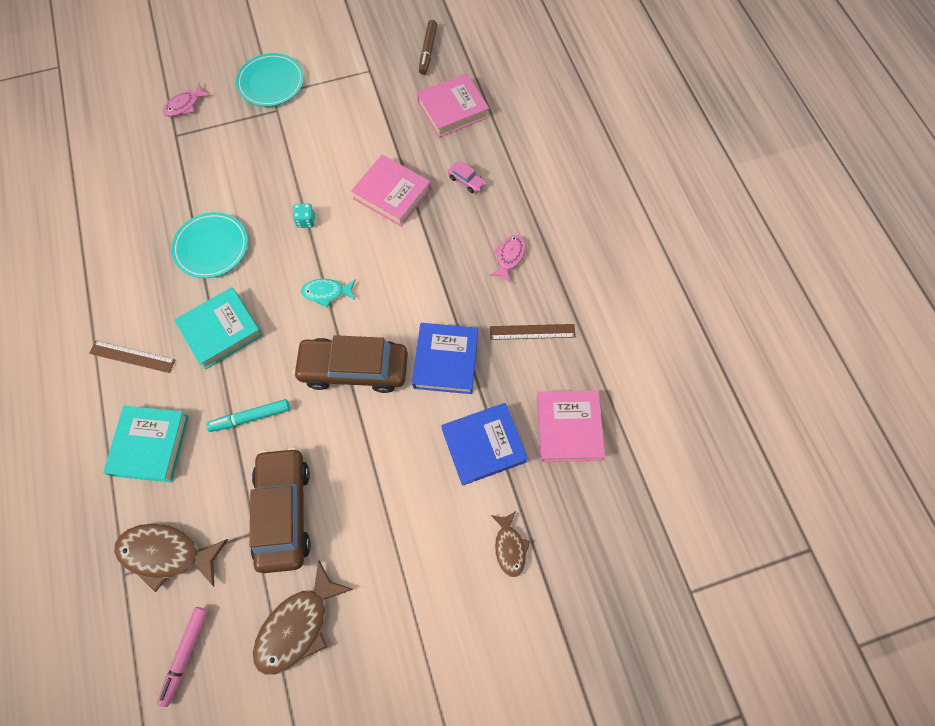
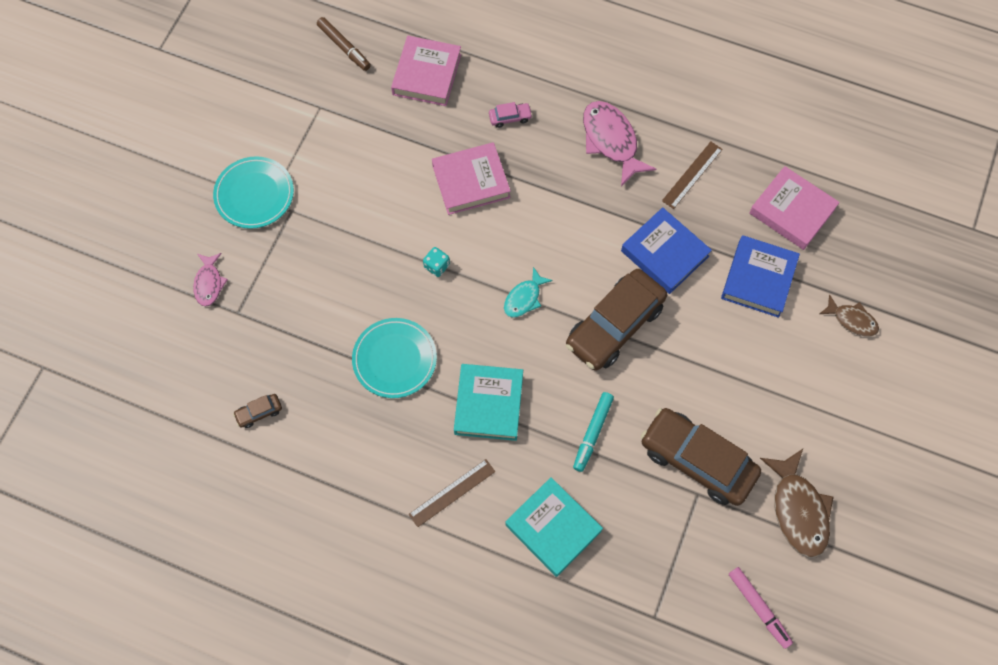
camera: 50 degrees left, 0 degrees up
brown fish [114,523,228,592] -> none
pink fish [489,235,525,283] -> pink fish [583,101,656,186], size x1.72
none -> brown car [233,394,282,428]

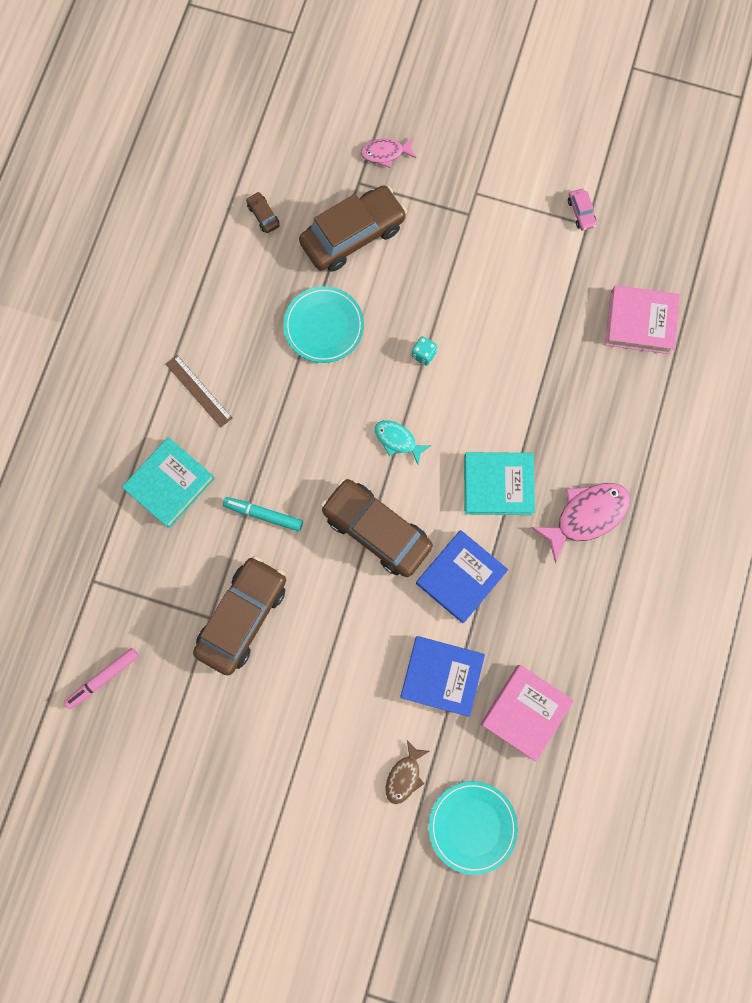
camera: 85 degrees right, 10 degrees up
turquoise plate [213,156,294,229] -> turquoise plate moved to [429,781,518,875]
brown marker [317,17,371,71] -> none
pink book [432,142,511,215] -> none
turquoise book [454,364,523,441] -> turquoise book moved to [464,452,535,515]
pink car [489,102,533,128] -> pink car moved to [568,189,597,230]
brown ruler [662,142,723,209] -> none
brown fish [760,449,834,558] -> none
none -> brown car [299,185,407,272]

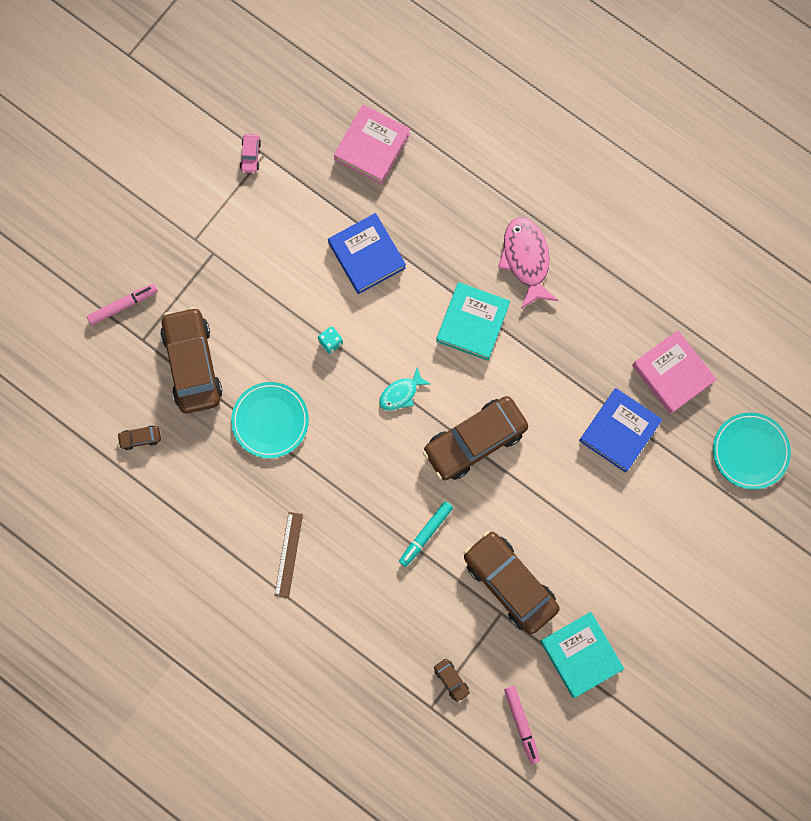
camera: 70 degrees left, 0 degrees up
turquoise book [122,437,215,528] -> turquoise book moved to [540,612,624,698]
brown ruler [166,355,232,427] -> brown ruler turned 60 degrees counterclockwise [274,512,303,598]
pink fish [361,138,416,168] -> pink marker [87,284,158,325]
brown fish [385,740,430,804] -> none
blue book [416,530,508,623] -> blue book moved to [328,213,406,294]
pink car [568,189,597,230] -> pink car turned 90 degrees clockwise [240,134,261,173]
none -> brown car [434,659,470,703]

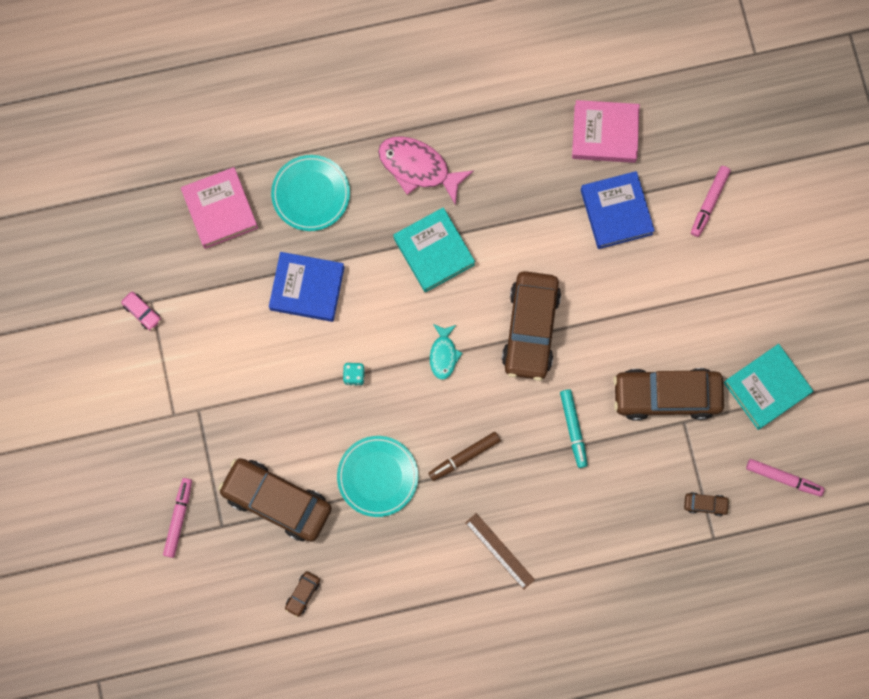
camera: 50 degrees left, 0 degrees up
turquoise book [540,612,624,698] -> turquoise book turned 45 degrees counterclockwise [724,344,813,430]
turquoise plate [713,413,791,490] -> turquoise plate moved to [271,155,350,231]
none -> brown marker [429,432,501,481]
none -> pink marker [691,166,731,237]

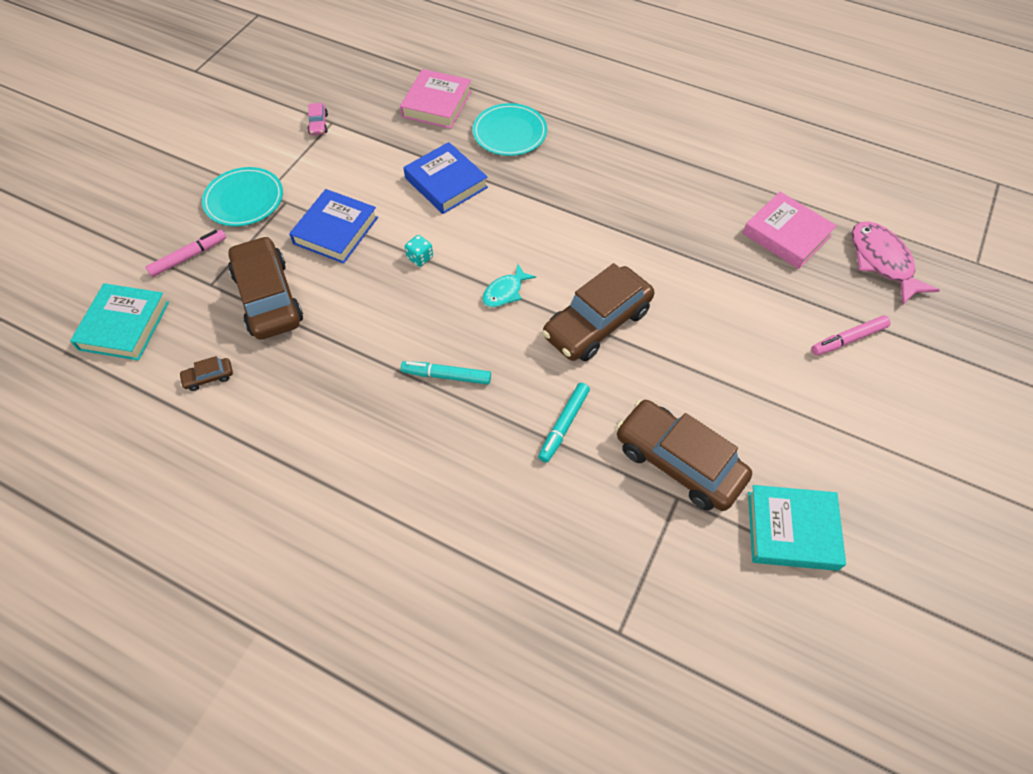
camera: 40 degrees right, 20 degrees down
turquoise plate [337,436,418,517] -> turquoise plate moved to [202,167,283,226]
pink fish [378,136,474,206] -> pink fish moved to [852,221,940,306]
turquoise book [393,207,475,292] -> turquoise book moved to [70,283,169,361]
brown marker [429,432,501,481] -> turquoise marker [401,361,491,384]
brown ruler [465,513,535,590] -> none
blue book [581,171,655,249] -> blue book moved to [289,189,378,264]
brown car [684,492,730,516] -> none
pink marker [746,459,825,497] -> none

